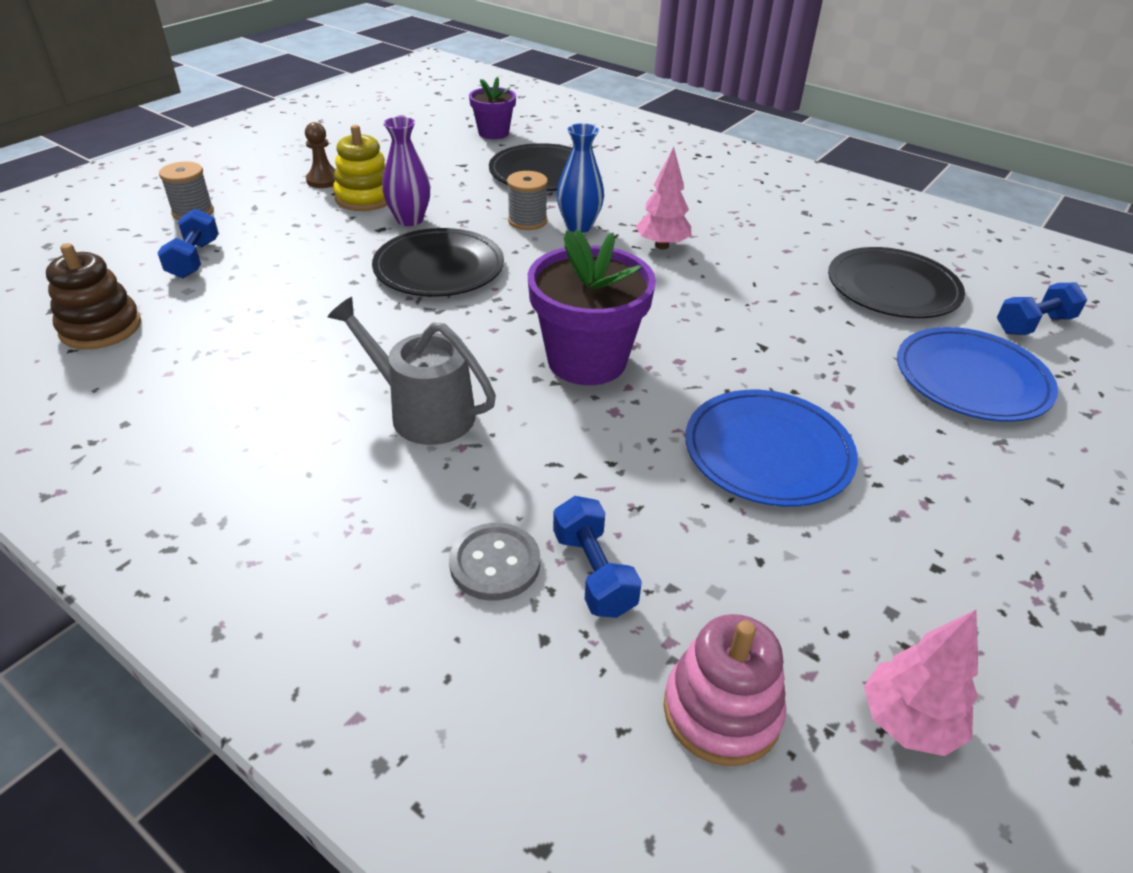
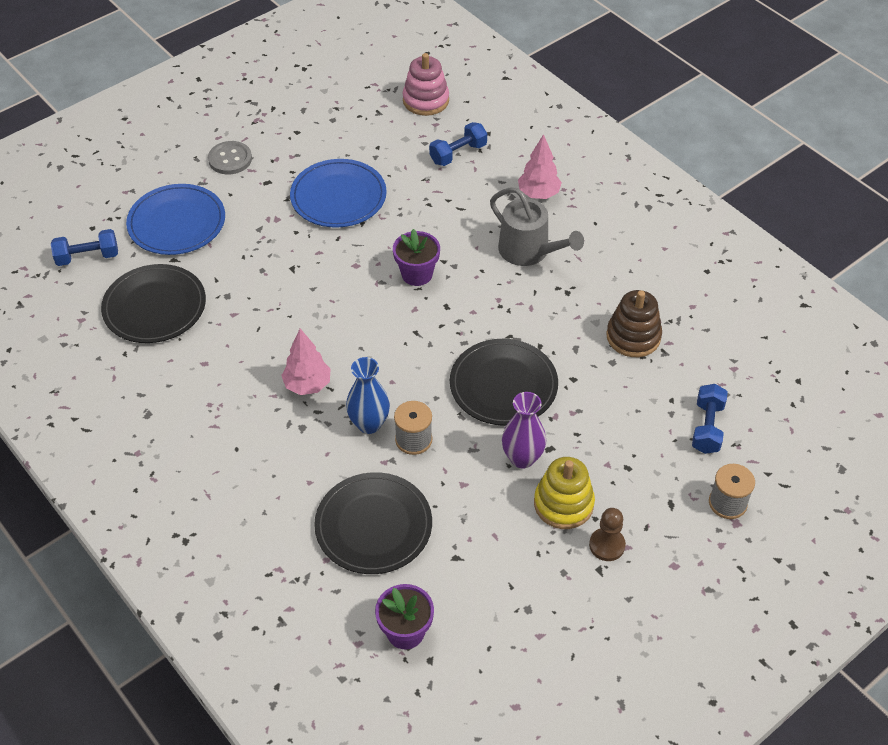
camera: 165 degrees left, 10 degrees up
brown stacking toy [46,243,141,350] -> brown stacking toy moved to [606,290,662,357]
grey button [449,523,540,601] -> grey button moved to [208,141,252,175]
purple flower pot [528,229,656,385] -> purple flower pot [393,229,440,286], size x0.58
blue dumbbell [553,496,642,618] -> blue dumbbell turned 60 degrees clockwise [429,122,487,166]
pink tree [864,610,978,756] -> pink tree moved to [518,134,562,199]

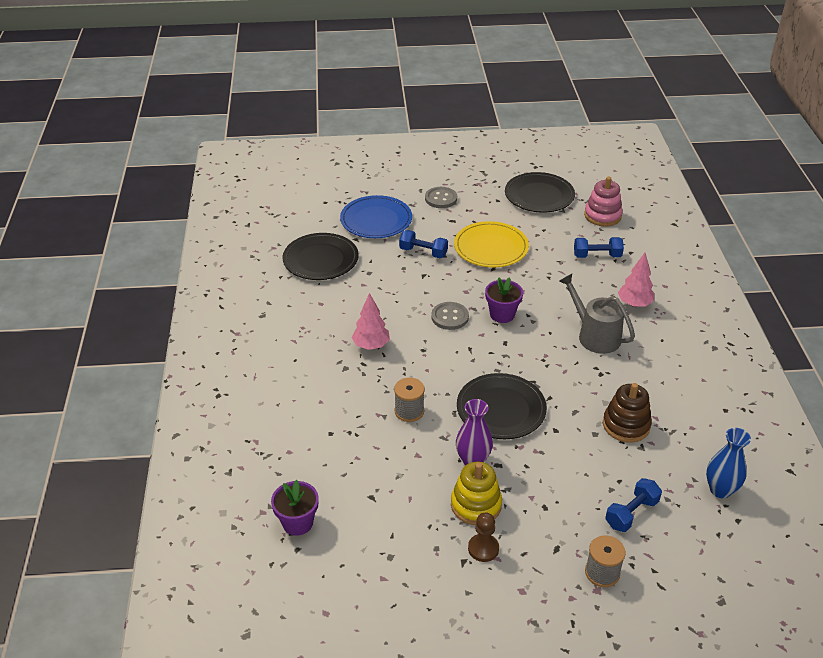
camera: 35 degrees right, 10 degrees down
blue dumbbell [51,229,118,266] -> blue dumbbell moved to [399,230,448,258]
blue plate [290,159,387,228] -> yellow plate [454,221,529,267]
black plate [314,472,432,574] -> black plate moved to [505,172,575,213]
blue vase [346,357,390,434] -> blue vase moved to [706,428,751,498]
grey watering can [490,187,584,266] -> grey watering can turned 150 degrees clockwise [559,274,635,354]
none -> grey button [431,302,469,330]

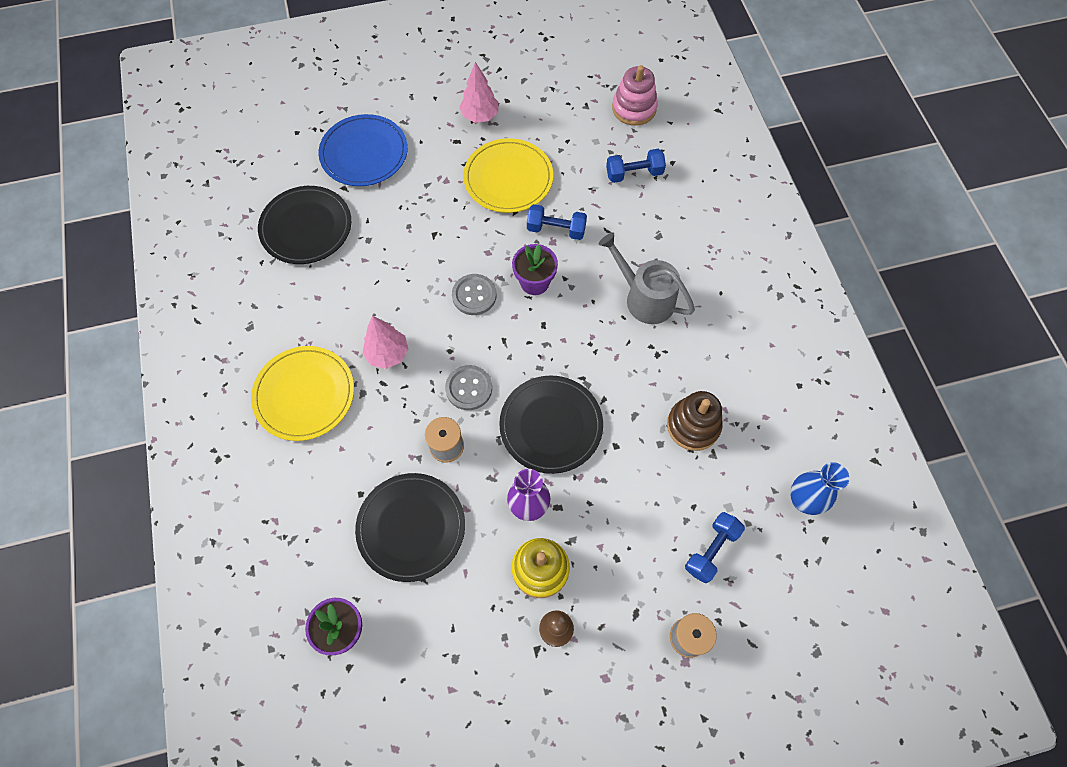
camera: 10 degrees left, 25 degrees up
blue dumbbell [399,230,448,258] -> blue dumbbell moved to [527,204,587,240]
grey button [425,187,457,208] -> grey button moved to [445,365,492,410]
black plate [505,172,575,213] -> black plate moved to [355,473,465,582]
pink tree [618,253,654,307] -> pink tree moved to [459,62,499,123]
none -> yellow plate [251,346,354,441]

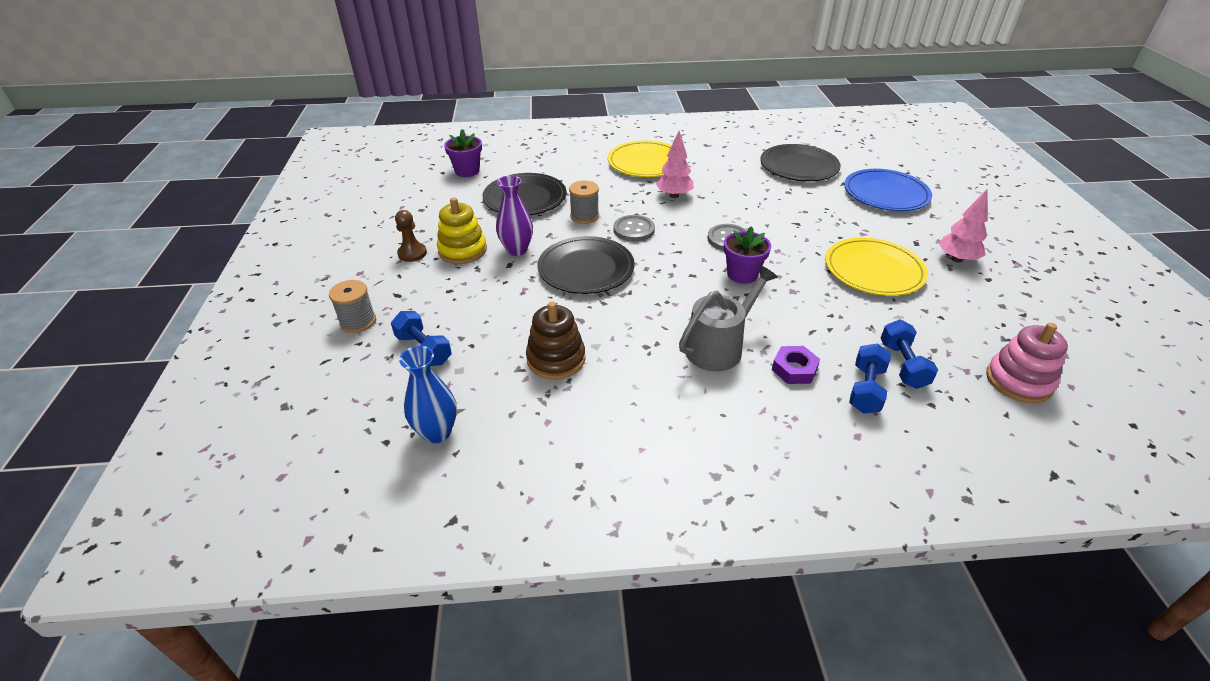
camera: 100 degrees right, 25 degrees down
blue dumbbell [527,204,587,240] -> blue dumbbell moved to [849,343,891,413]
none -> purple nut [772,346,820,384]

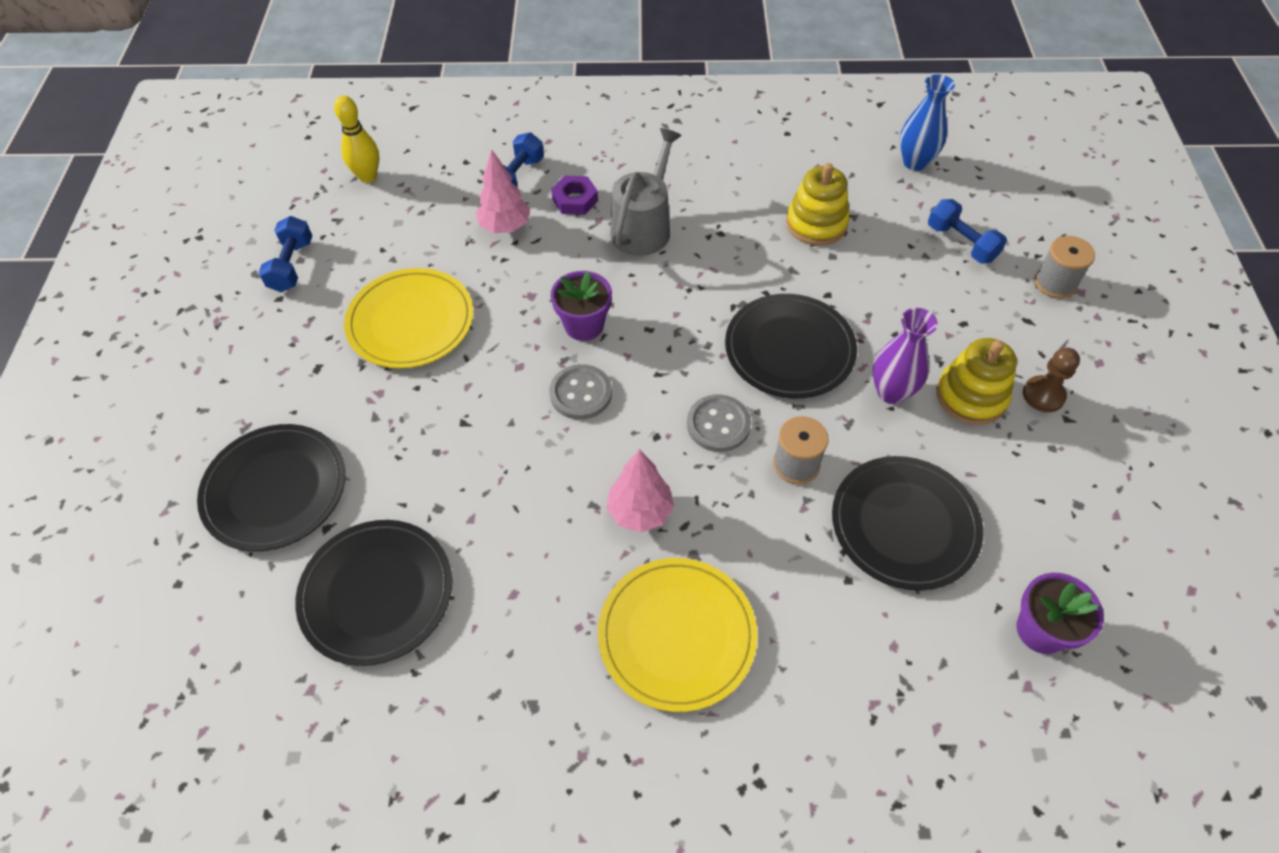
camera: 175 degrees left, 15 degrees up
brown stacking toy [526,301,586,380] -> yellow stacking toy [786,163,850,246]
grey watering can [679,265,778,371] -> grey watering can turned 150 degrees clockwise [610,128,682,256]
blue plate [844,169,932,211] -> black plate [197,424,345,551]
blue dumbbell [880,319,938,389] -> blue dumbbell moved to [259,216,312,292]
pink tree [938,190,988,263] -> pink tree moved to [476,149,530,233]
pink stacking toy [986,323,1068,403] -> yellow bowling pin [334,95,379,183]

